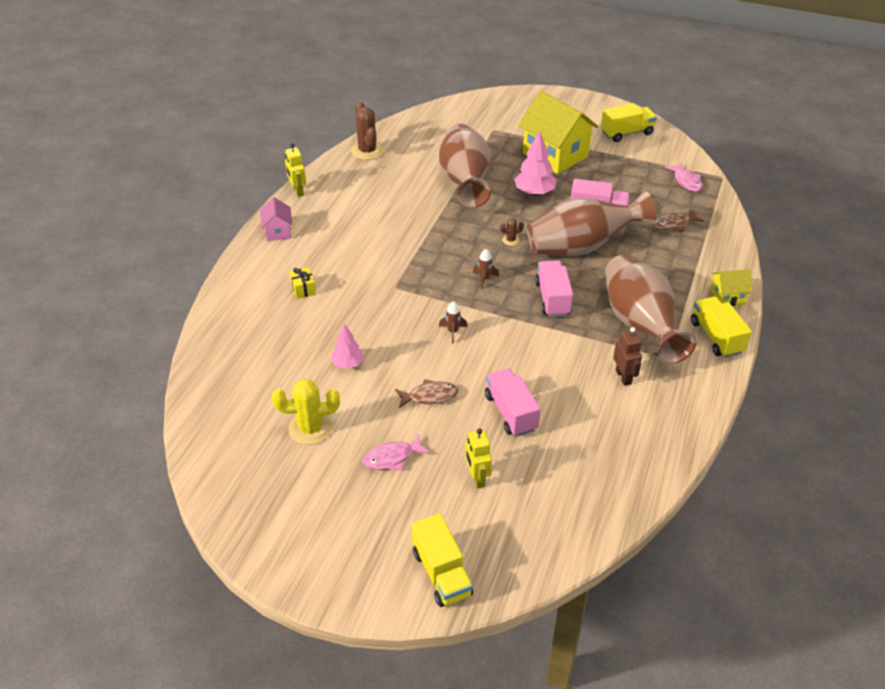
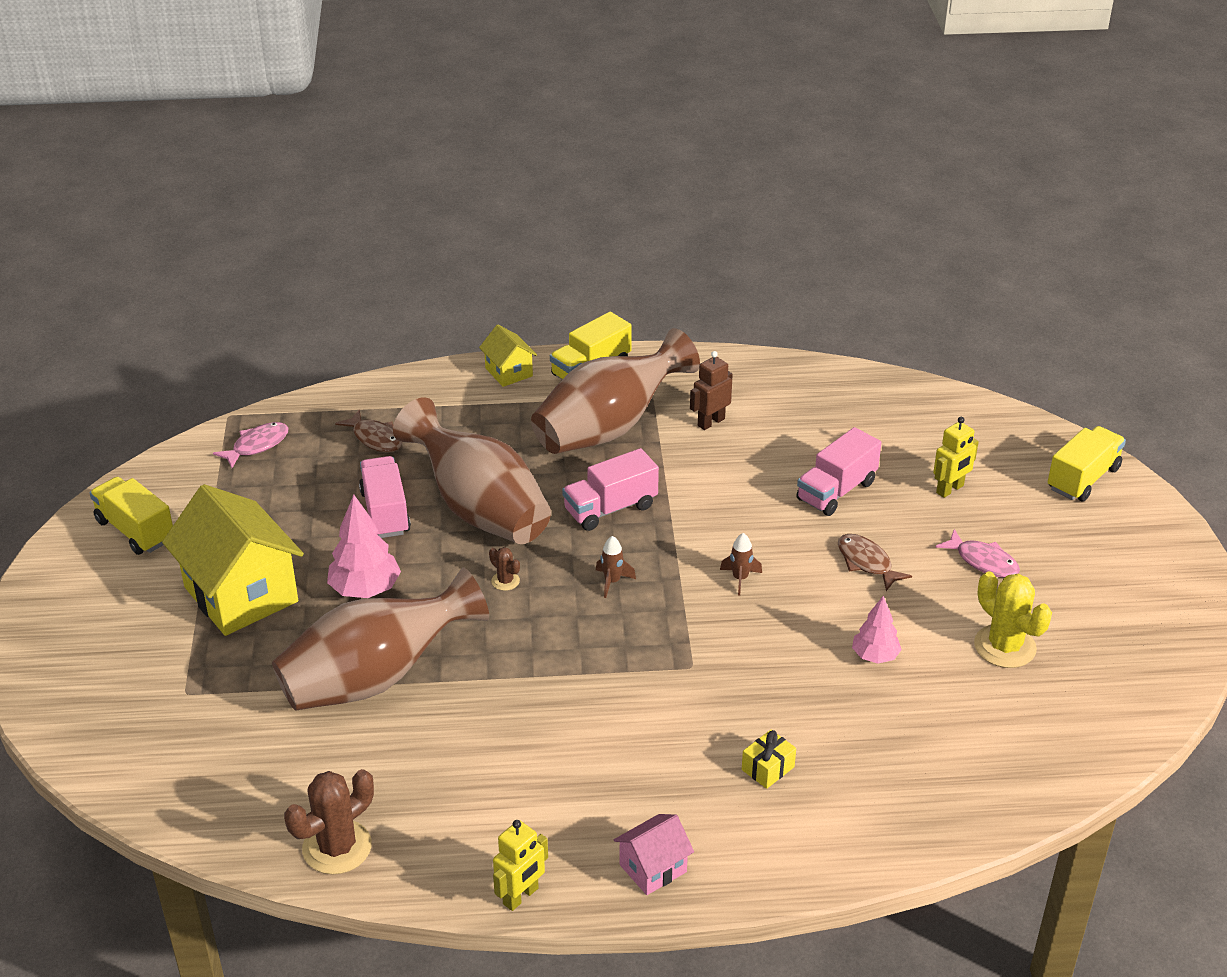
camera: 115 degrees left, 5 degrees down
yellow house [518,91,598,174] -> yellow house turned 60 degrees counterclockwise [162,484,304,636]

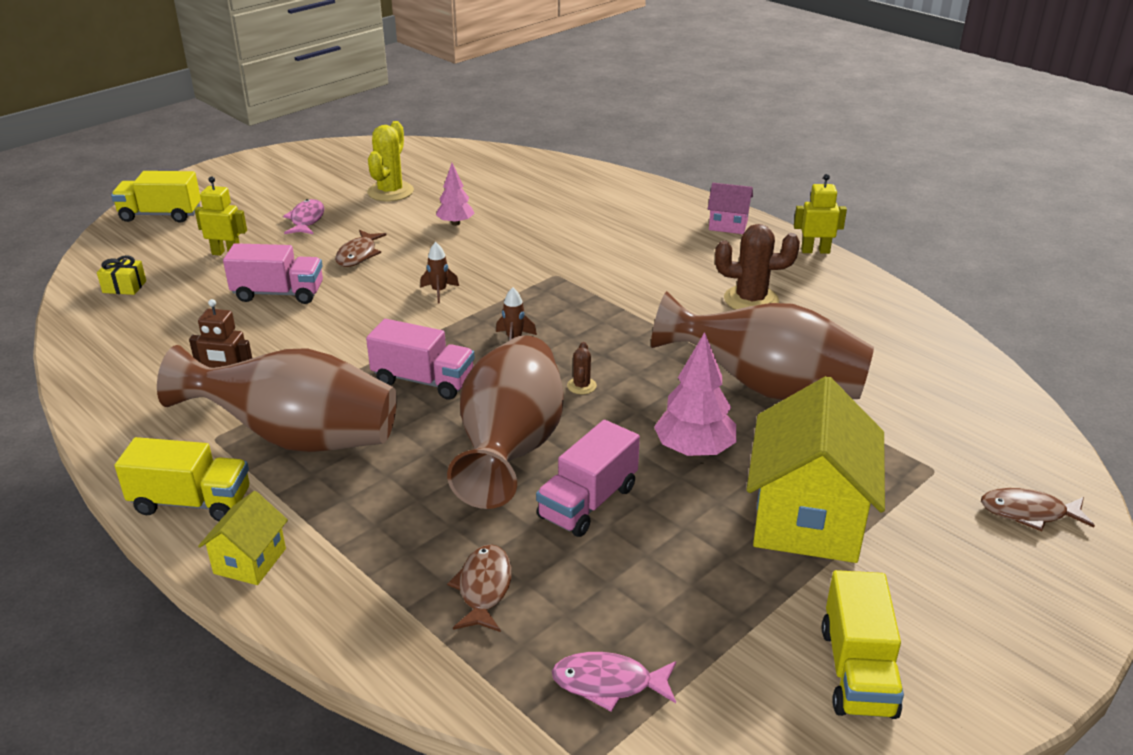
camera: 130 degrees left, 5 degrees down
brown cactus [284,769,374,874] -> brown cactus moved to [715,224,800,310]
yellow gift [742,730,796,789] -> yellow gift moved to [97,255,146,295]
none -> brown fish [981,488,1095,531]

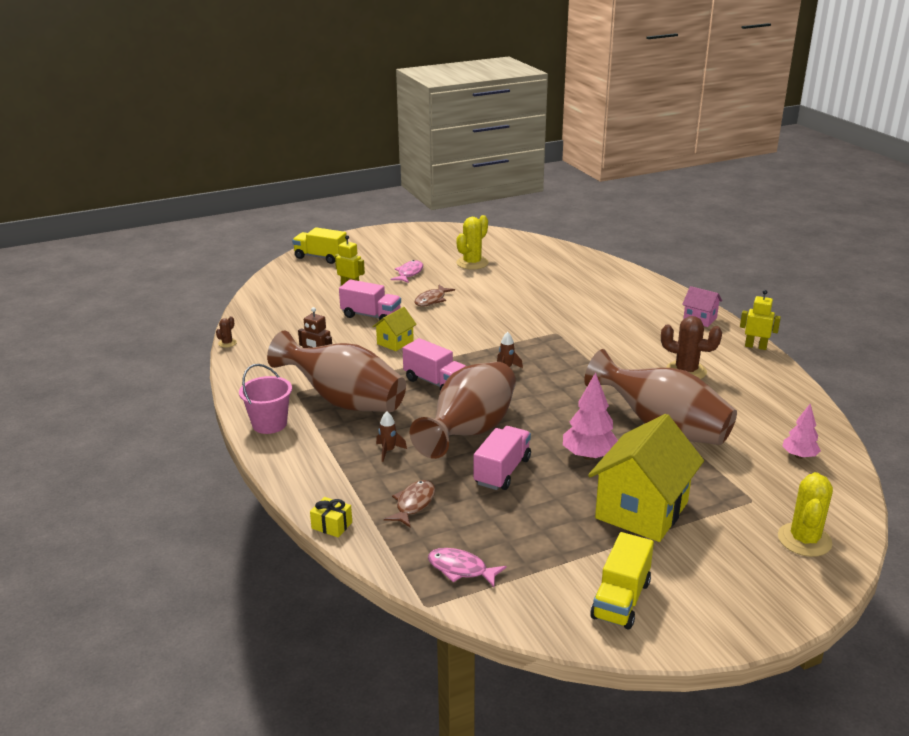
camera: 20 degrees right, 5 degrees down
yellow gift [97,255,146,295] -> yellow gift moved to [310,497,352,537]
yellow truck [115,437,250,521] -> pink bucket [239,364,292,434]
yellow house [198,491,288,585] -> yellow house moved to [373,307,417,351]
brown rocket [420,242,459,303] -> brown rocket moved to [376,412,407,462]
pink tree [436,163,474,226] -> pink tree moved to [783,404,821,459]
pink truck [536,420,640,537] -> pink truck turned 150 degrees clockwise [474,426,531,490]
brown cactus [567,342,597,394] -> brown cactus moved to [216,316,237,348]
brown fish [981,488,1095,531] -> yellow cactus [778,472,833,557]

